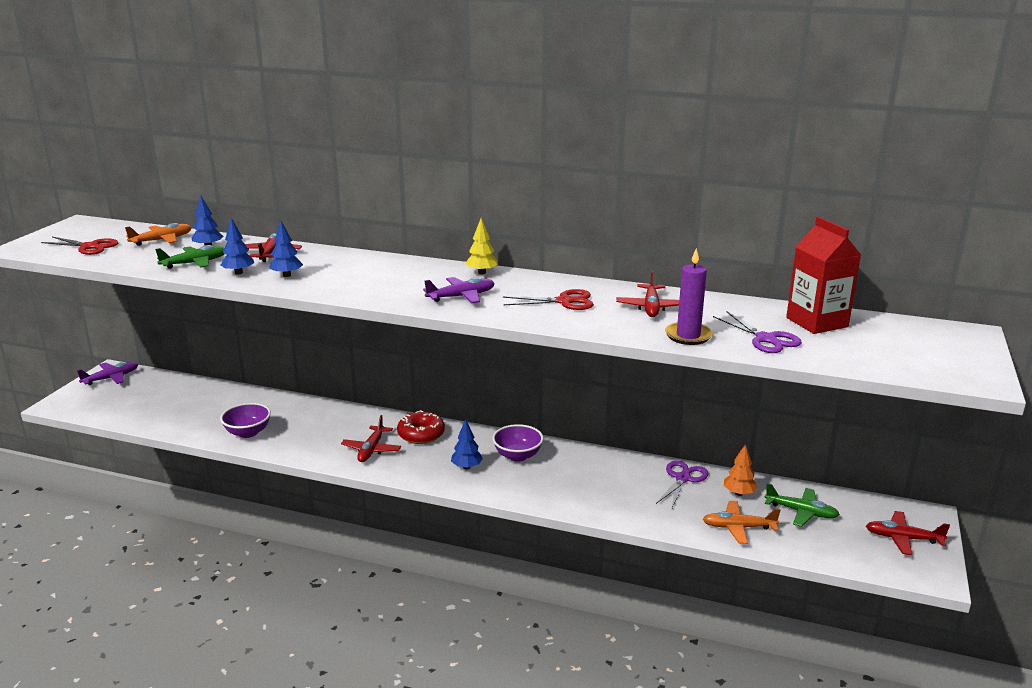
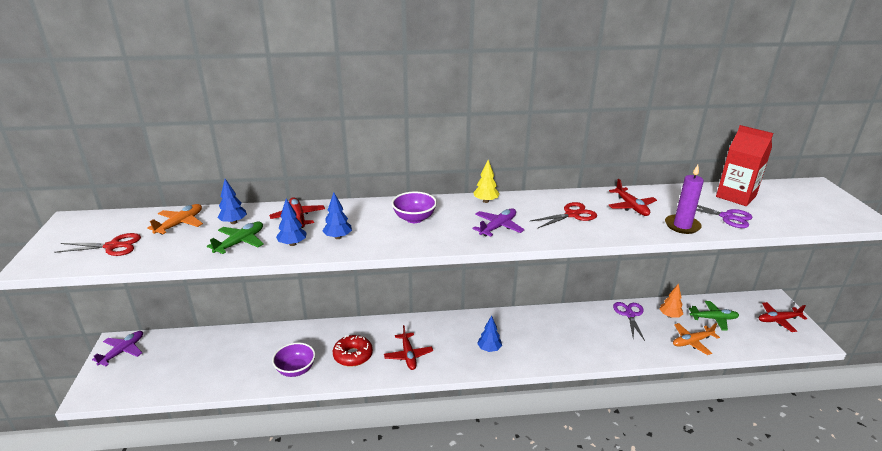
camera: 25 degrees left, 5 degrees up
red donut [397,410,445,444] -> red donut moved to [333,335,373,367]
purple bowl [492,424,543,462] -> purple bowl moved to [391,192,437,223]

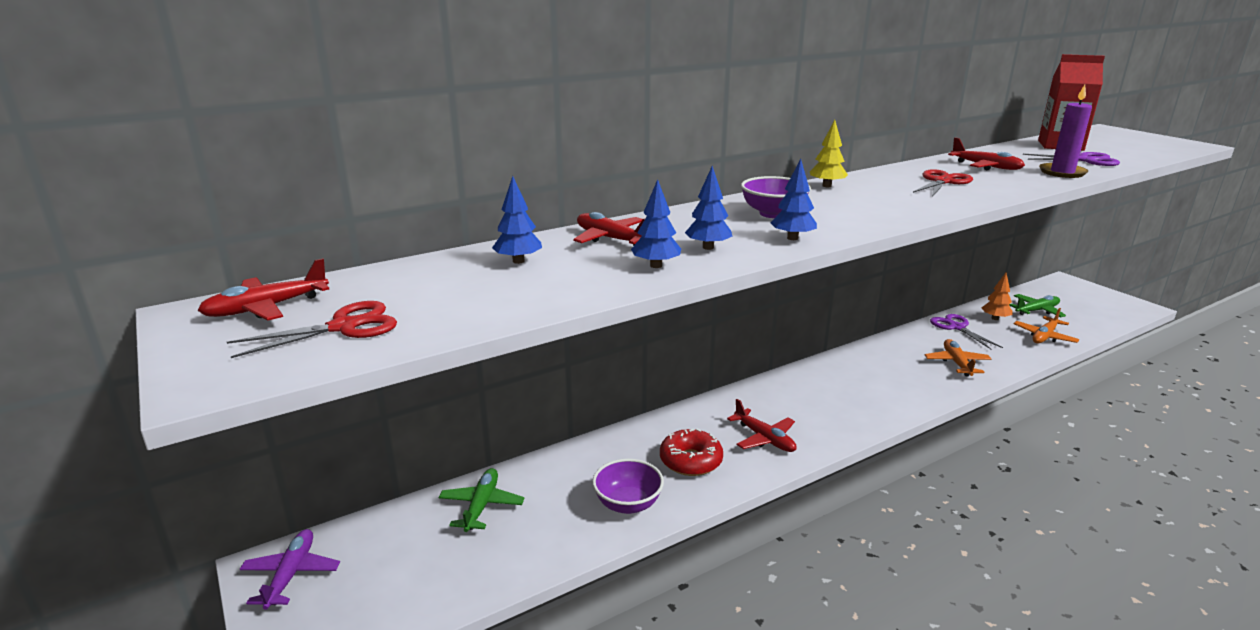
camera: 25 degrees left, 5 degrees down
orange plane [147,204,203,235] -> orange plane moved to [925,339,992,376]
green plane [207,222,264,254] -> green plane moved to [438,468,525,532]
purple plane [472,208,524,237] -> none
blue tree [477,316,502,352] -> blue tree moved to [771,159,817,240]
red plane [759,302,807,332] -> red plane moved to [197,258,329,321]

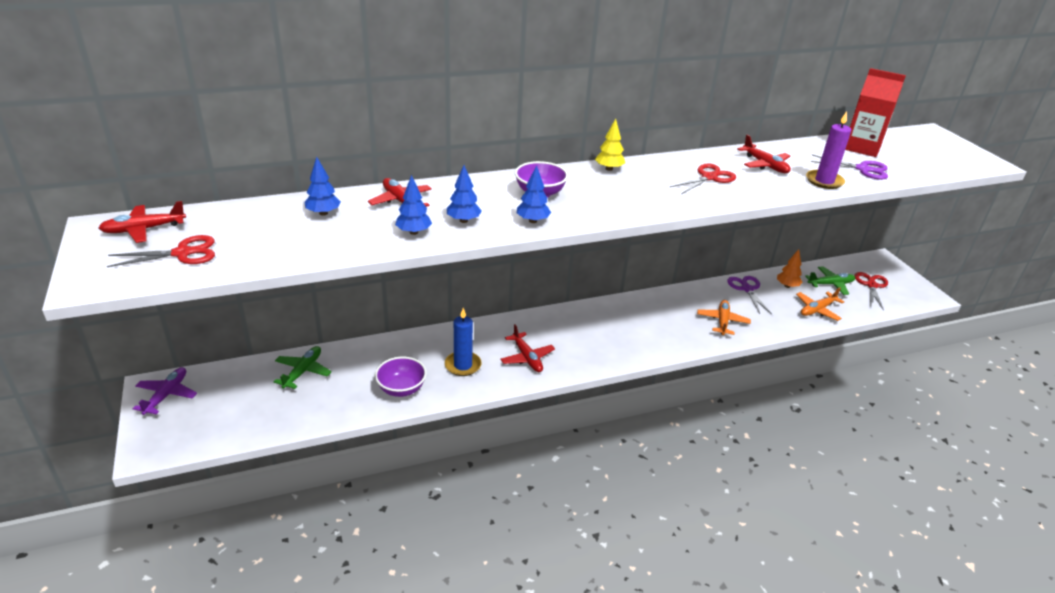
camera: 10 degrees right, 10 degrees up
red donut [660,429,723,476] -> blue candle [445,308,481,376]
none -> red scissors [854,272,888,311]

